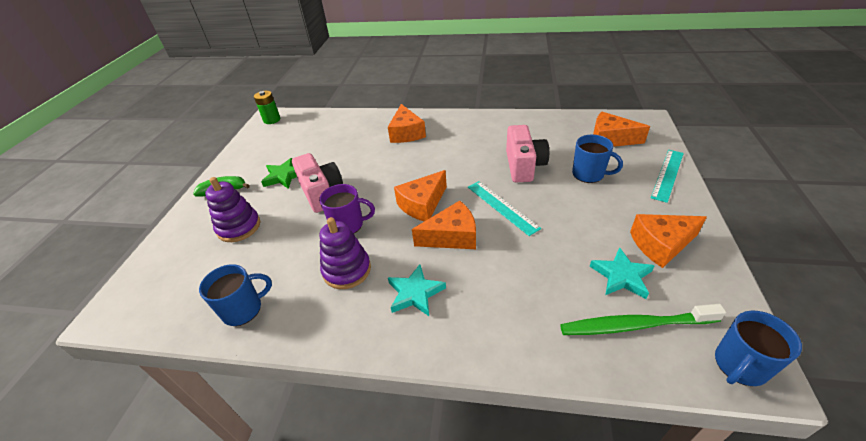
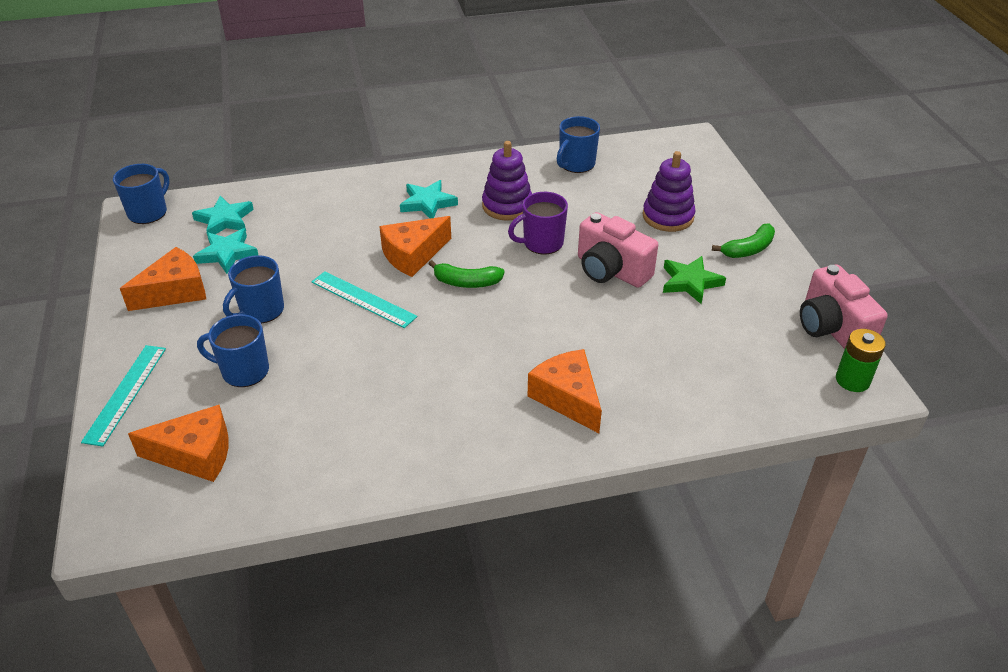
camera: 155 degrees right, 0 degrees up
orange cheese [394,170,447,221] -> green banana [428,260,505,288]
pink camera [506,125,549,182] -> pink camera moved to [800,265,887,349]
green toothbrush [560,304,726,335] -> turquoise star [192,196,254,234]
none -> blue mug [223,255,284,323]

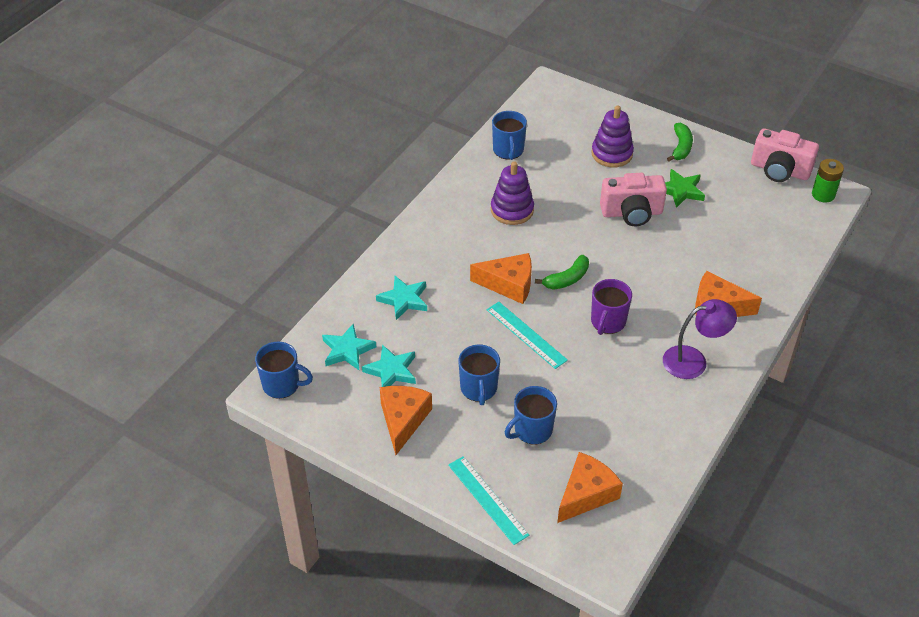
camera: 45 degrees left, 5 degrees up
blue mug [113,164,170,224] -> blue mug turned 120 degrees clockwise [255,341,313,399]
turquoise ruler [311,271,417,328] -> turquoise ruler turned 60 degrees clockwise [487,302,568,369]
orange cheese [379,216,451,277] -> orange cheese turned 90 degrees counterclockwise [470,253,532,304]
turquoise star [400,180,458,219] -> turquoise star moved to [376,276,427,320]
purple mug [508,192,568,254] -> purple mug moved to [591,279,632,335]
none -> purple lamp [663,299,737,379]

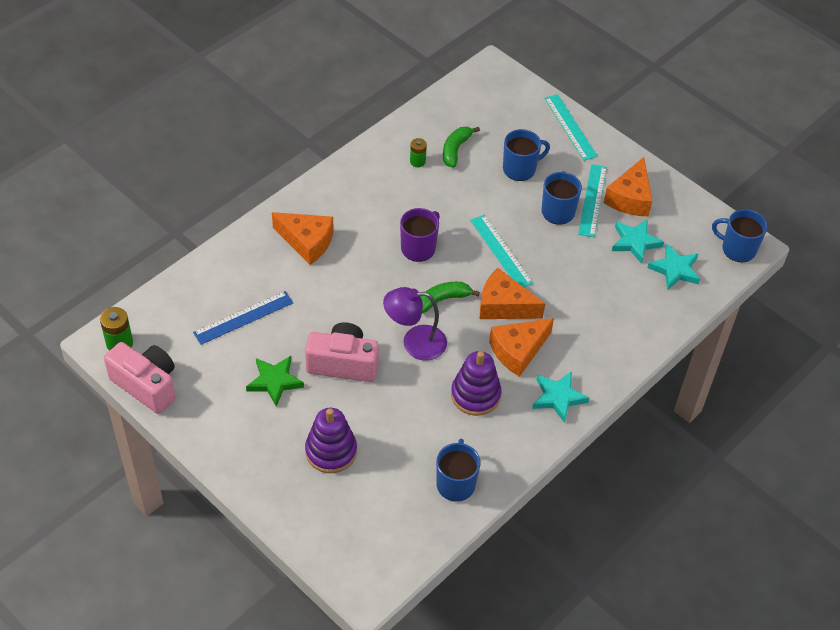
camera: 170 degrees left, 5 degrees up
turquoise star [376,276,427,320] -> turquoise star moved to [532,371,589,423]
orange cheese [557,452,623,523] -> orange cheese moved to [489,318,554,377]
purple lamp [663,299,737,379] -> purple lamp moved to [383,287,447,361]
green banana [667,123,693,162] -> green banana moved to [443,127,480,168]
none -> blue ruler [193,291,293,345]
none -> green battery [410,138,427,167]
none -> turquoise ruler [578,164,607,237]

